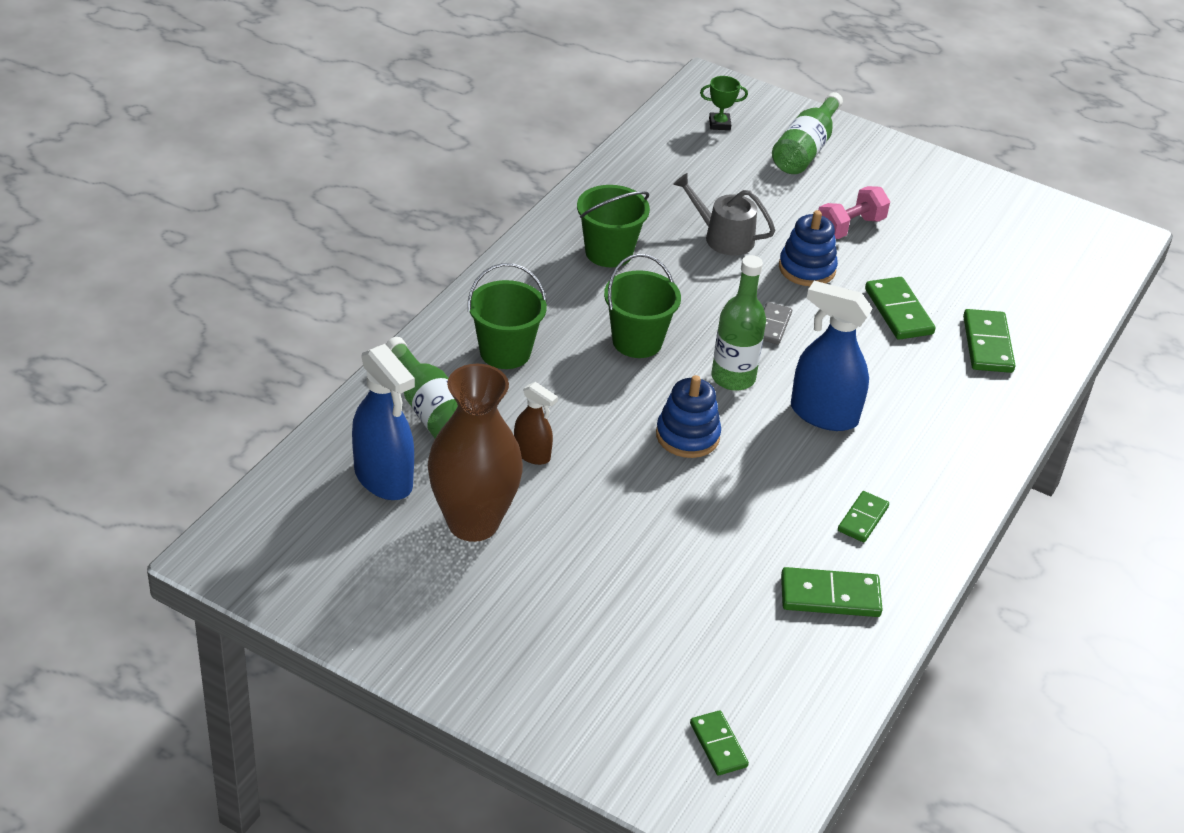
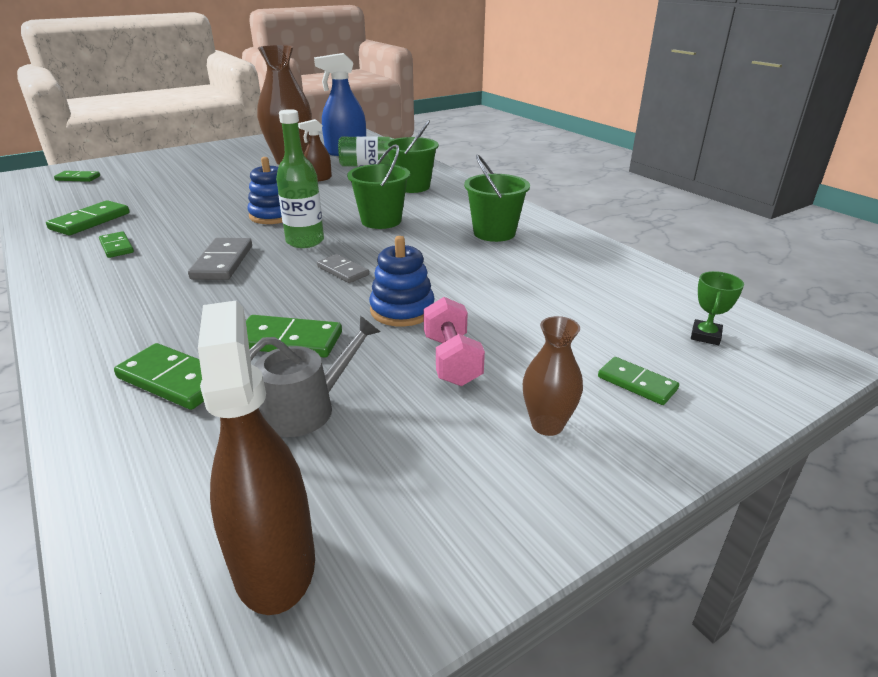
camera: 120 degrees right, 10 degrees down
grey watering can [673,173,775,255] -> grey watering can moved to [250,316,380,437]
green bottle [772,92,843,174] -> green domino [598,357,679,405]
blue spray bottle [791,281,873,431] -> grey domino [188,238,252,280]
none -> brown spray bottle [198,301,315,615]
none -> brown vase [523,316,583,436]

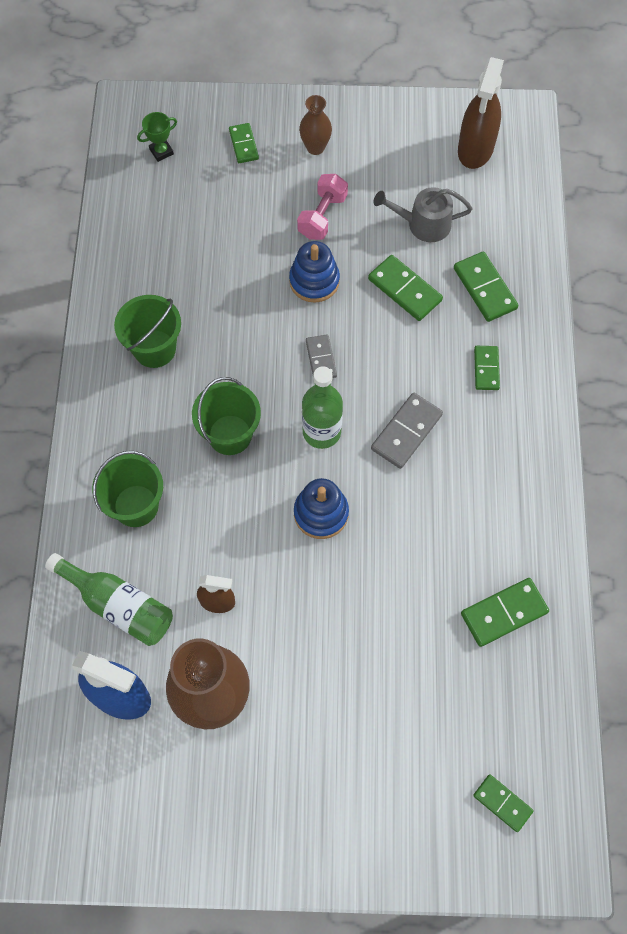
camera: 145 degrees left, 35 degrees up
green domino [99,231,134,258] -> green domino moved to [474,346,500,390]

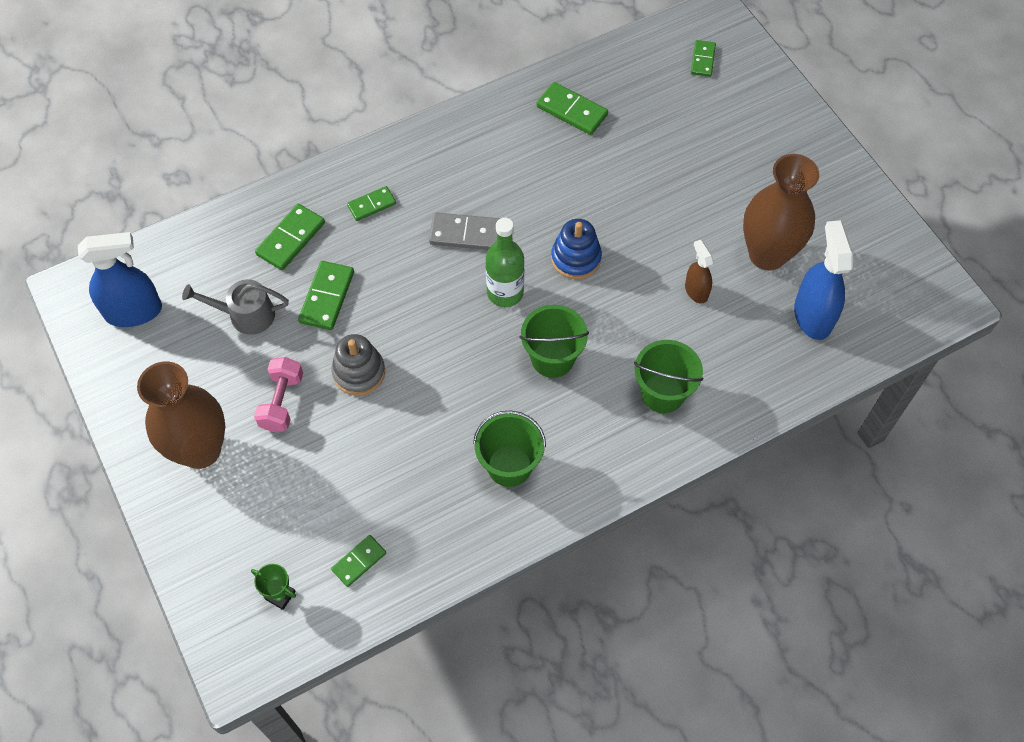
camera: 120 degrees left, 5 degrees down
green bottle [45,553,173,646] -> none
green domino [229,123,259,163] -> green domino moved to [331,535,386,587]
blue stacking toy [289,241,340,303] -> grey stacking toy [332,334,385,396]
pink dumbbell [297,174,348,240] -> pink dumbbell turned 75 degrees counterclockwise [254,357,303,432]
brown vase [299,95,332,155] -> brown vase [137,362,225,469], size x2.01
grey domino [306,334,337,378] -> none
grey watering can [374,187,472,242] -> grey watering can turned 120 degrees clockwise [182,279,289,335]
brown spray bottle [458,57,504,169] -> blue spray bottle [78,232,162,327]

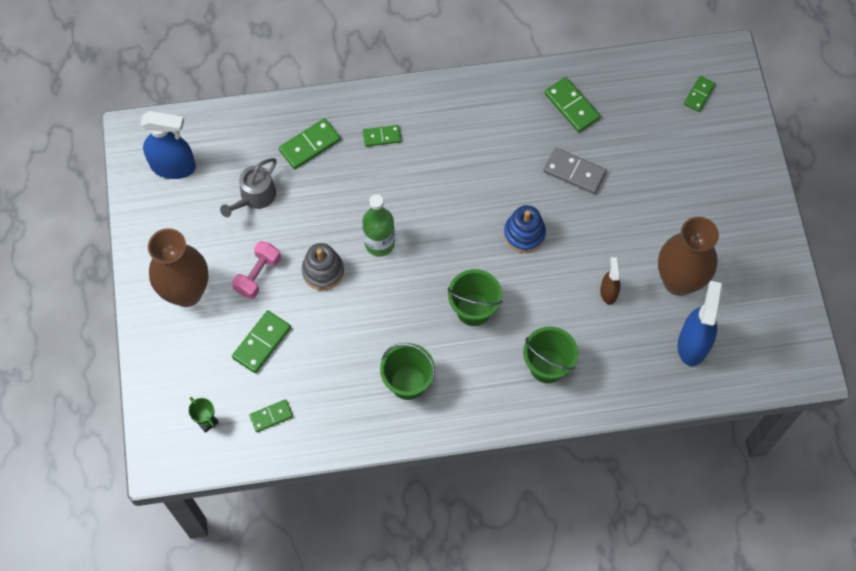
camera: 20 degrees right, 5 degrees up
grey watering can [182,279,289,335] -> grey watering can turned 75 degrees counterclockwise [220,158,277,217]
green domino [298,261,354,330] -> green domino moved to [232,310,291,373]
grey domino [429,212,500,250] -> grey domino moved to [543,147,607,194]
green bottle [486,218,524,307] -> green bottle moved to [363,194,395,256]

